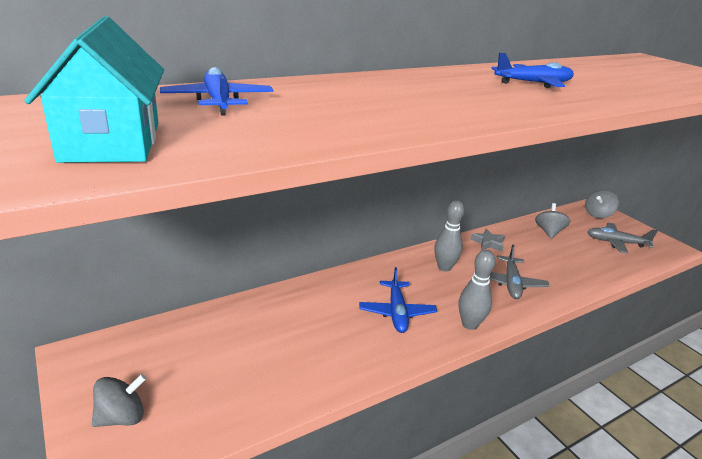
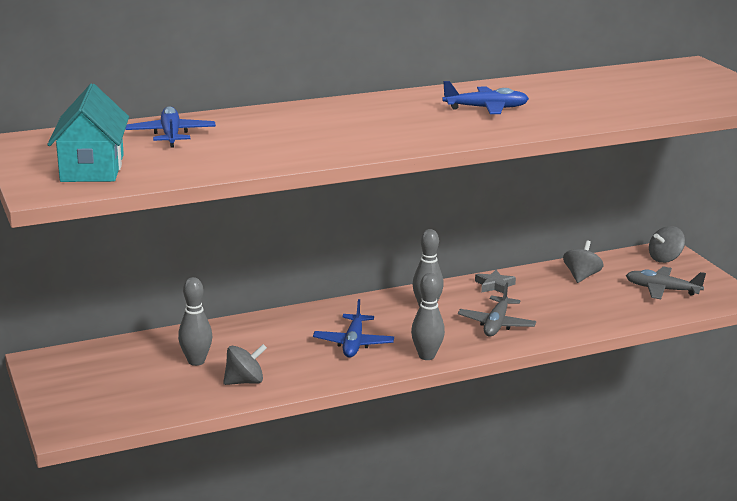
camera: 10 degrees right, 5 degrees down
grey spinning top [92,374,147,427] -> grey spinning top moved to [223,344,267,385]
none -> grey bowling pin [178,277,212,366]

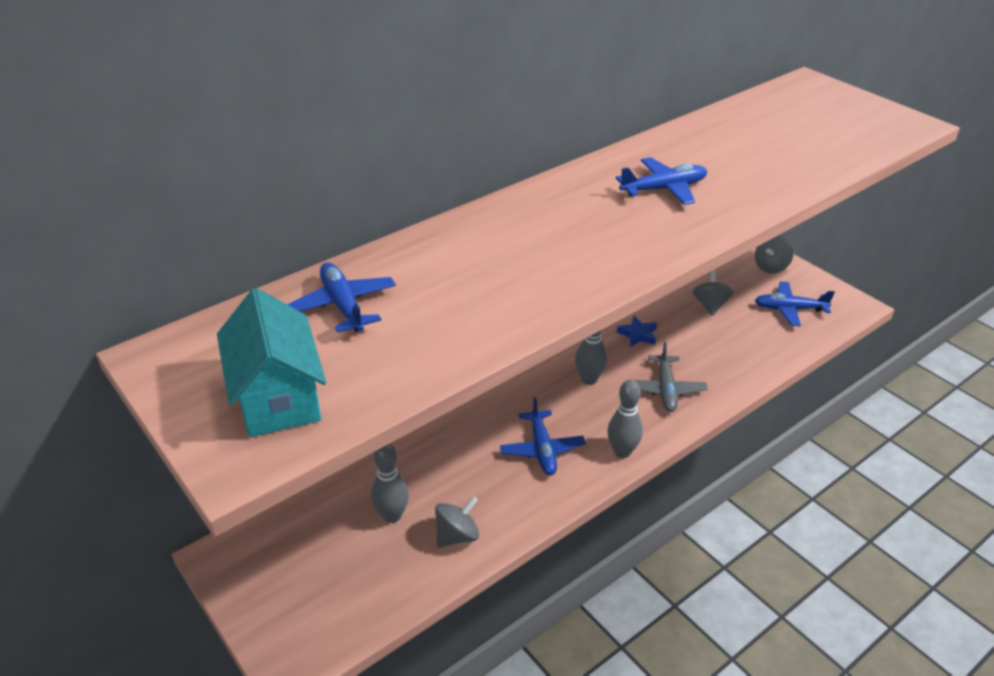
camera: 15 degrees left, 15 degrees up
grey star [475,270,516,293] -> blue star [617,316,657,347]
grey plane [626,267,706,299] -> blue plane [755,282,835,326]

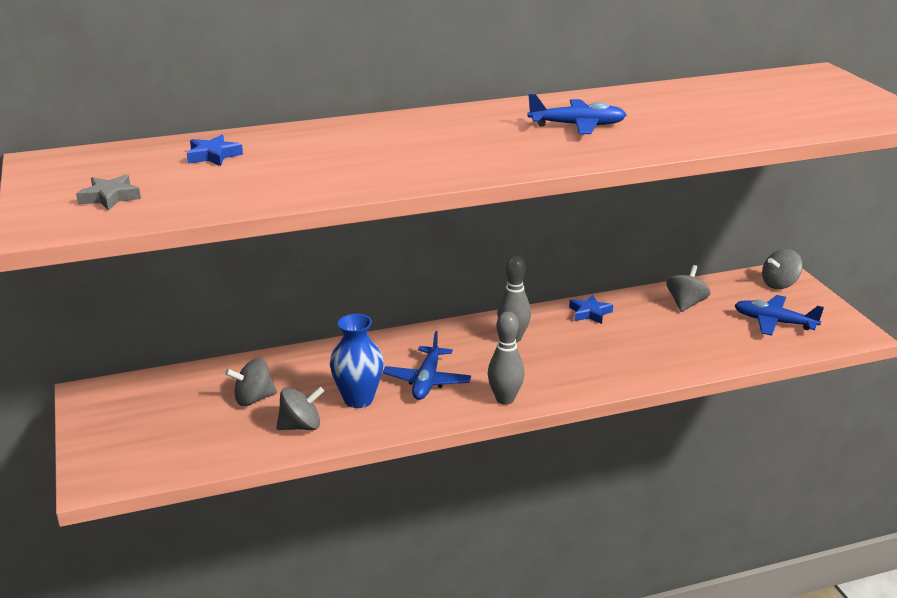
camera: 20 degrees right, 10 degrees down
turquoise house [217,288,326,437] -> grey star [76,174,141,211]
blue plane [287,263,396,333] -> blue star [187,135,243,166]
grey bowling pin [371,444,409,523] -> grey spinning top [225,358,277,406]
grey plane [634,342,708,412] -> none
none -> blue vase [330,314,384,408]

